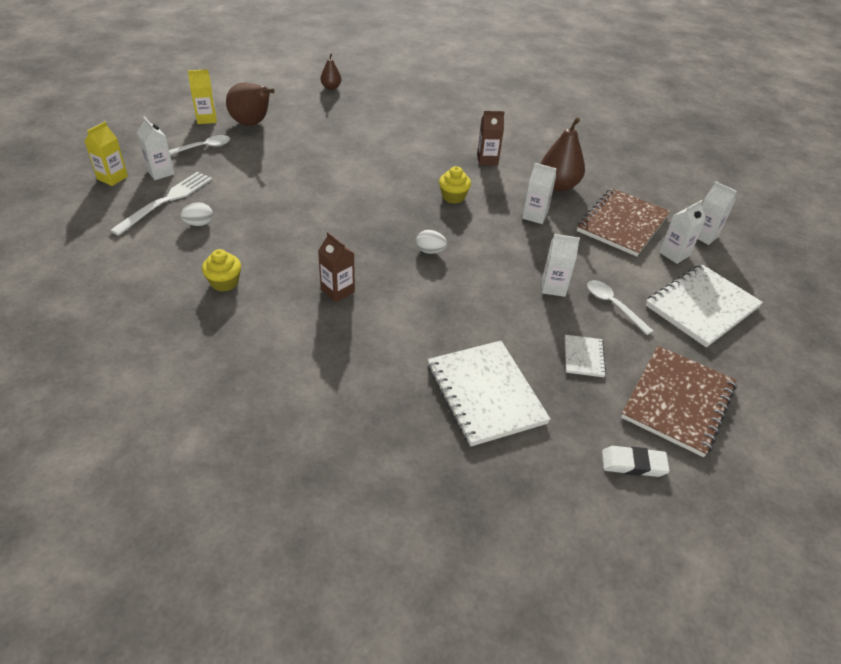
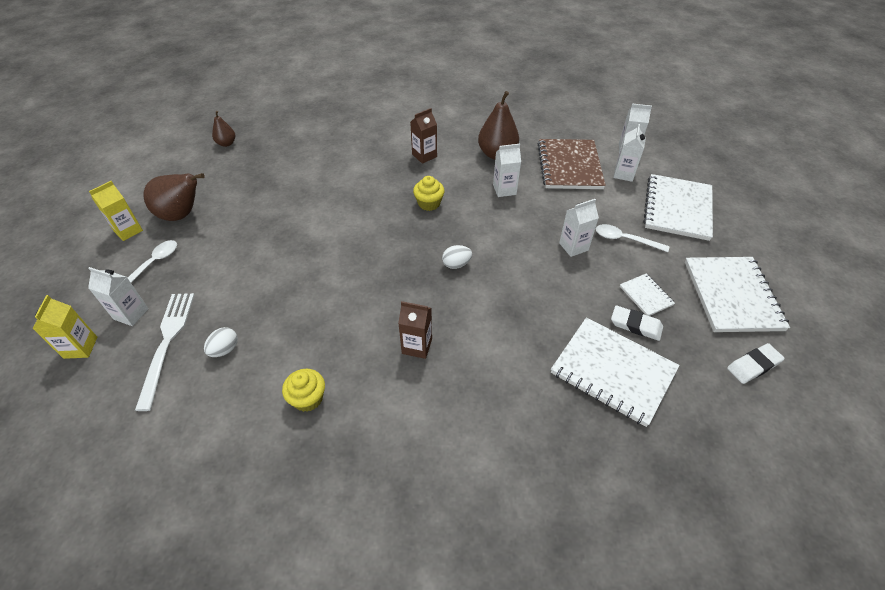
camera: 30 degrees left, 5 degrees up
brown notebook [621,346,737,457] -> white notebook [685,257,790,332]
none -> white eraser [611,305,663,341]

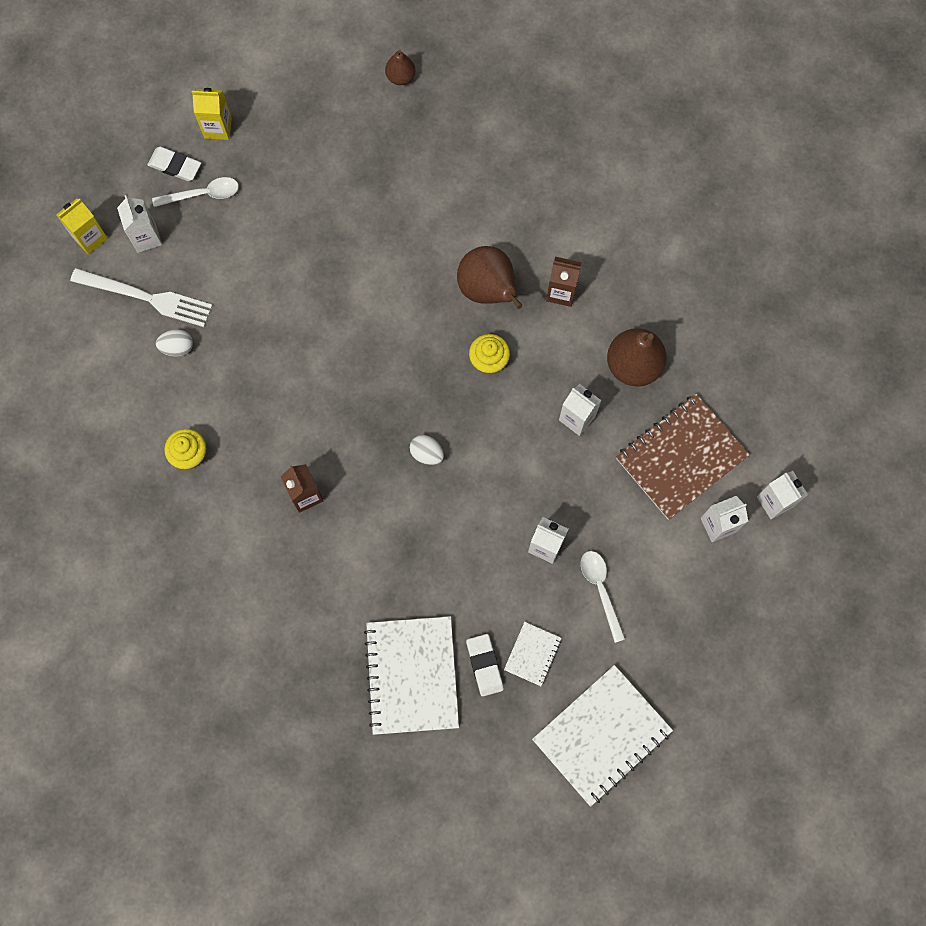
camera: 50 degrees right, 25 degrees up
white fork [135,293,195,411] -> white fork turned 60 degrees clockwise [70,268,213,327]
brown pear [143,173,205,221] -> brown pear moved to [457,246,522,309]
white notebook [643,174,713,241] -> none
white eraser [727,343,785,384] -> white eraser moved to [147,147,201,181]

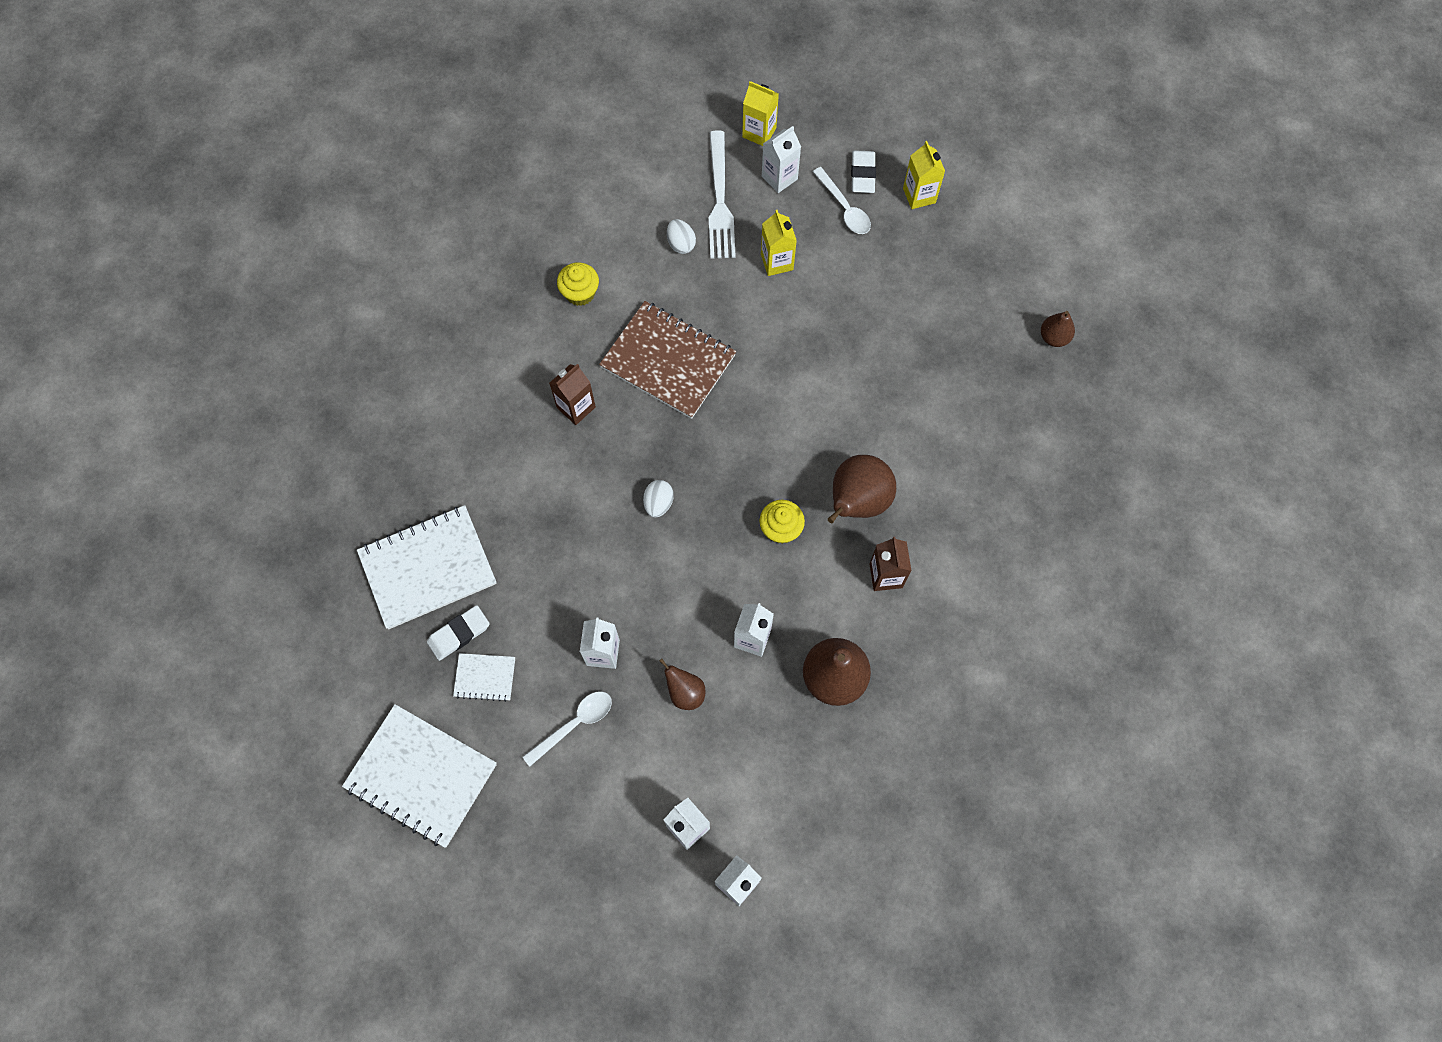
camera: 70 degrees right, 5 degrees down
brown notebook [616,394,750,520] -> brown notebook moved to [599,301,736,419]
none -> brown pear [660,659,705,710]
none -> yellow carton [761,210,797,276]

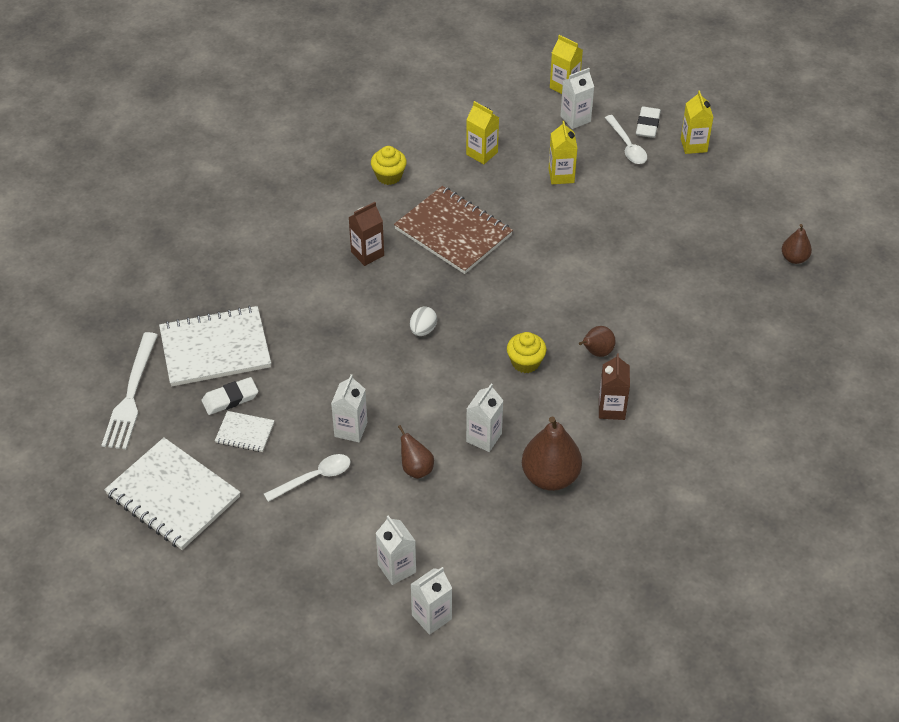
camera: 10 degrees right, 20 degrees down
white egg [667,219,696,254] -> yellow carton [466,101,499,164]
white fork [709,130,736,259] -> white fork moved to [102,332,158,449]
brown pear [828,455,896,523] -> brown pear [579,326,616,357], size x0.55

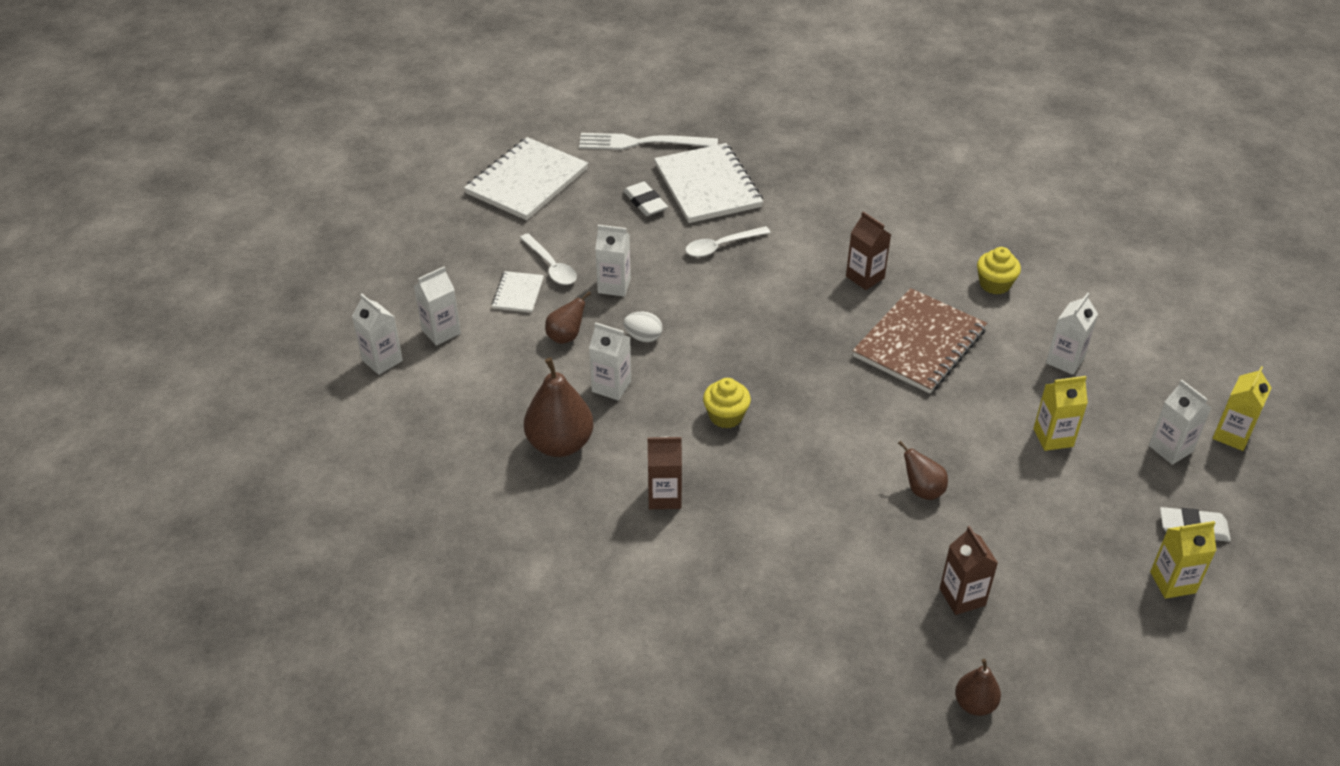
camera: 85 degrees right, 5 degrees down
white notebook [215,411,275,452] -> white notebook moved to [492,271,544,313]
white egg [410,307,437,336] -> white egg moved to [623,312,663,342]
yellow carton [466,101,499,164] -> white carton [1046,293,1098,375]
brown pear [579,326,616,357] -> brown pear moved to [898,441,948,500]
white spoon [605,115,647,164] -> white spoon moved to [686,226,771,257]
none -> brown carton [940,526,998,615]

